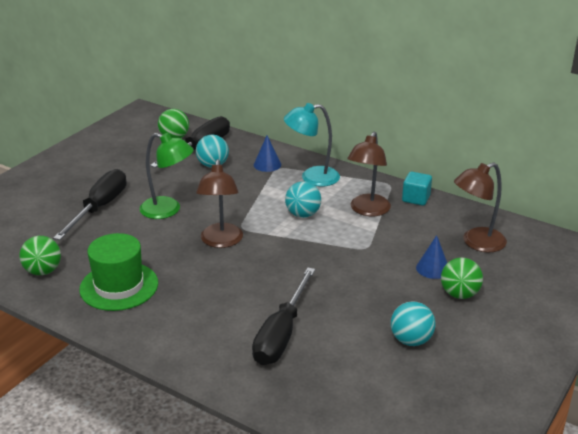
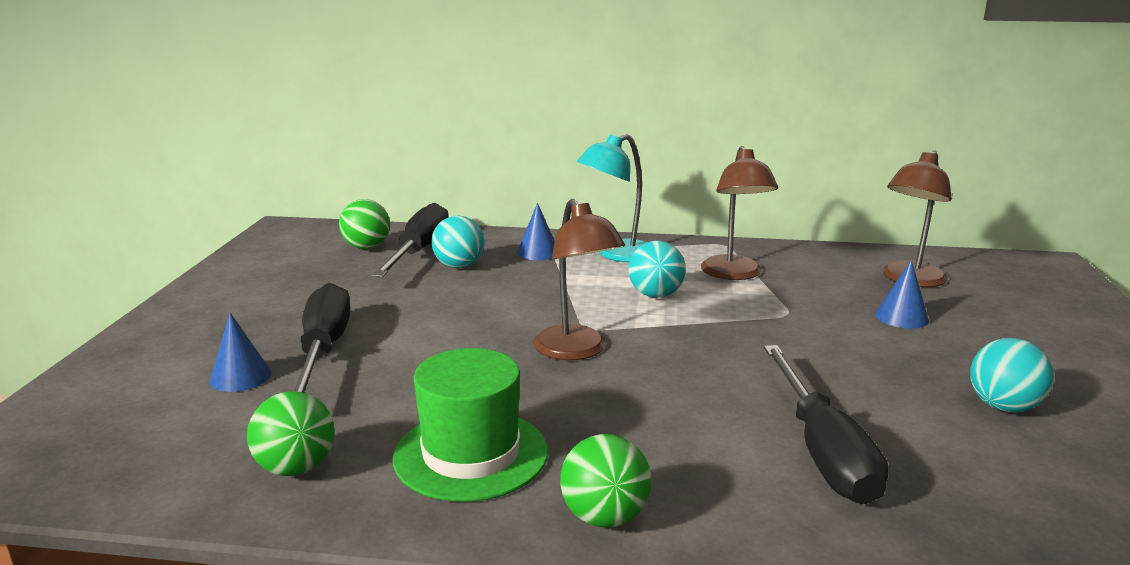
camera: 25 degrees left, 10 degrees down
green lamp [139,133,193,219] -> none
turquoise cube [402,172,432,206] -> none
green ball [441,258,483,299] -> green ball moved to [560,434,651,527]
none -> blue cone [210,313,271,392]

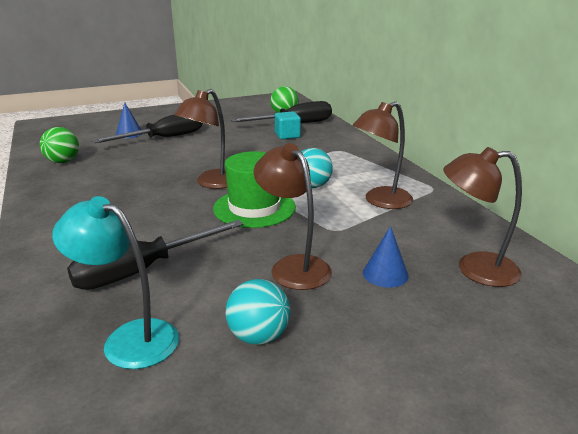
camera: 60 degrees right, 5 degrees up
green hat [393,348,548,502] -> green hat moved to [213,151,296,228]
turquoise ball [431,216,485,268] -> turquoise cube [275,111,301,139]
blue cone [517,203,555,260] -> none
green ball [560,434,651,527] -> none
turquoise lamp [577,134,647,262] -> turquoise lamp moved to [52,196,179,369]
none -> brown lamp [254,143,332,290]

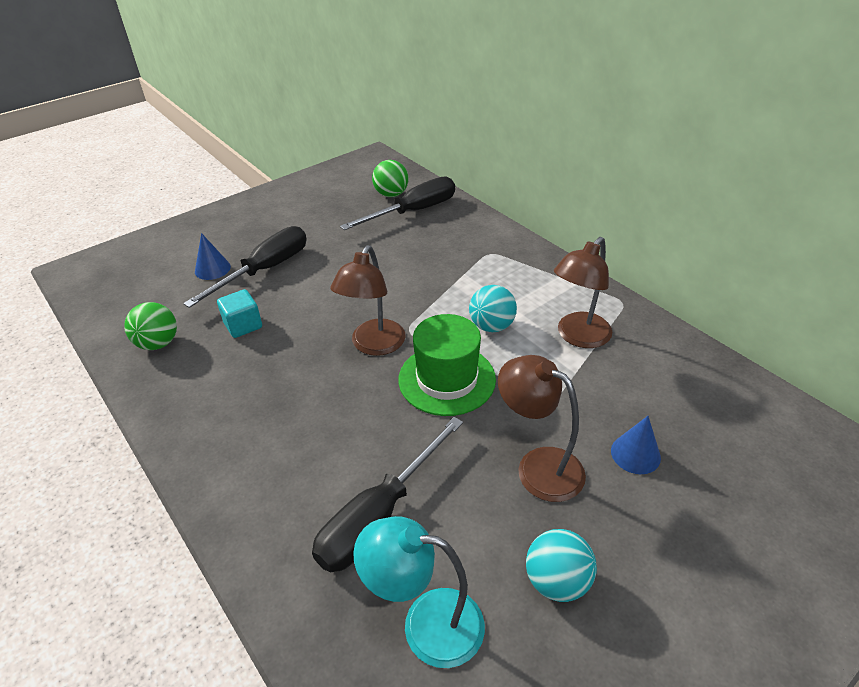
camera: 15 degrees left, 15 degrees up
turquoise cube [275,111,301,139] -> turquoise cube moved to [217,289,262,338]
brown lamp [443,147,522,287] -> none

